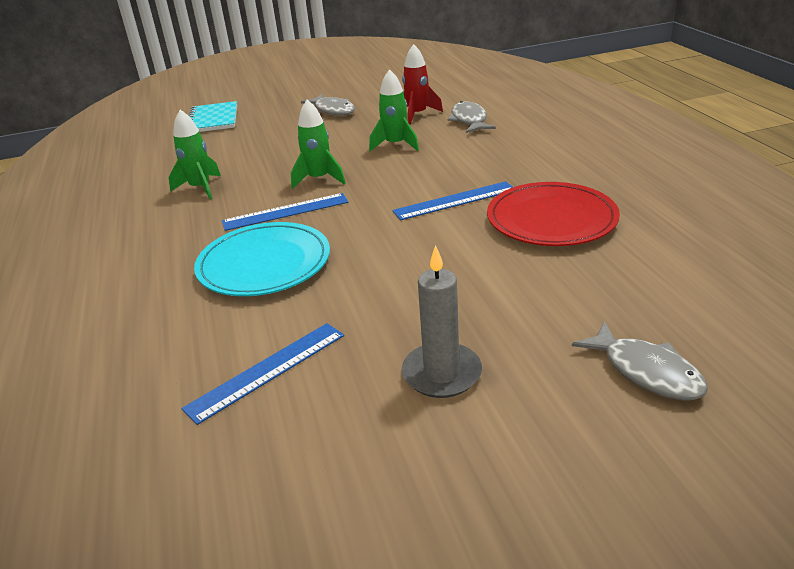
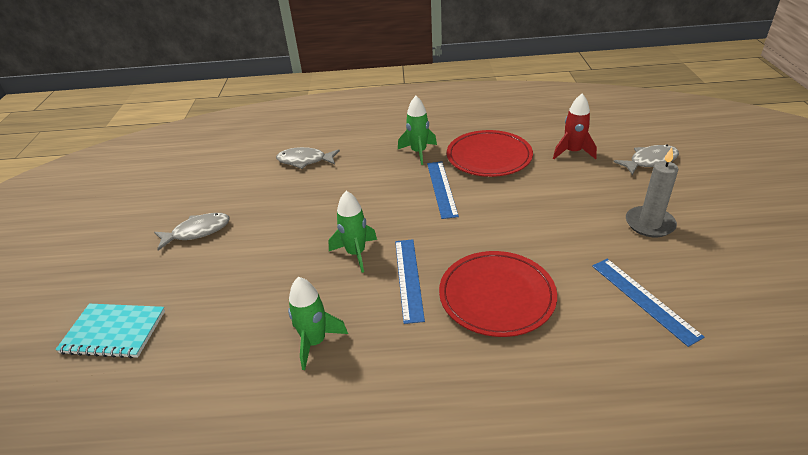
camera: 75 degrees left, 5 degrees up
turquoise plate [194,222,330,296] -> red plate [439,251,557,337]
green rocket [369,69,419,151] -> green rocket moved to [398,96,437,165]
red rocket [402,44,443,125] -> red rocket moved to [553,94,597,159]

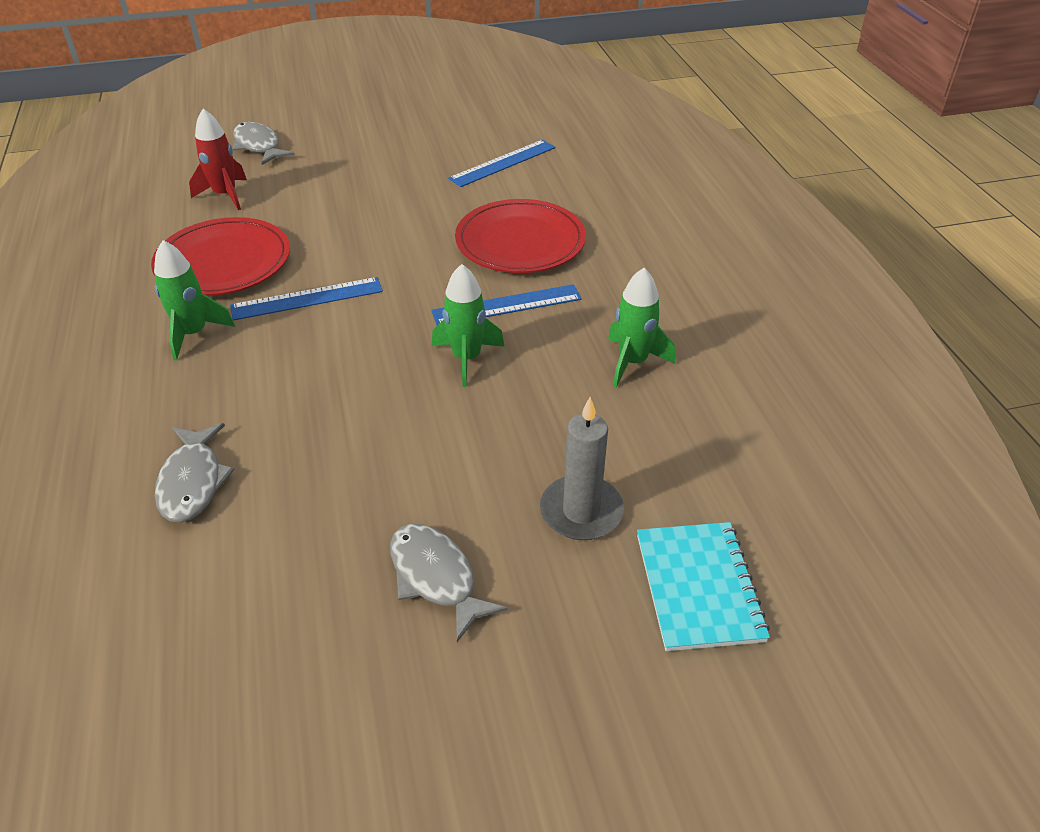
camera: 105 degrees left, 5 degrees up
grey candle [626,147,678,237] -> grey candle moved to [540,397,624,540]

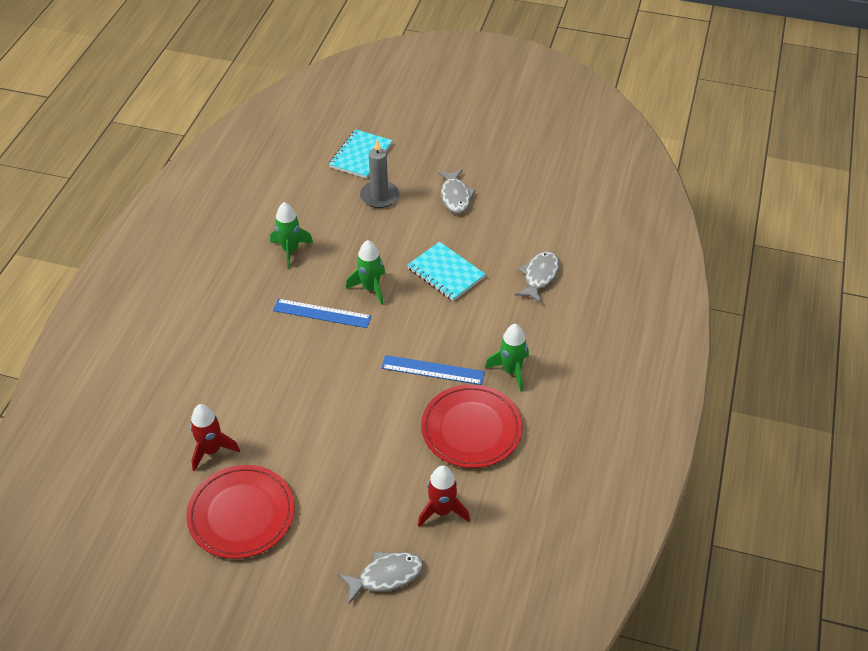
camera: 150 degrees left, 5 degrees up
grey fish [233,122,295,165] -> grey fish turned 105 degrees counterclockwise [338,552,423,604]
blue ruler [448,140,556,187] -> red rocket [190,404,240,471]
red plate [455,199,586,273] -> red plate moved to [186,465,295,559]
none -> turquoise notebook [407,242,486,301]

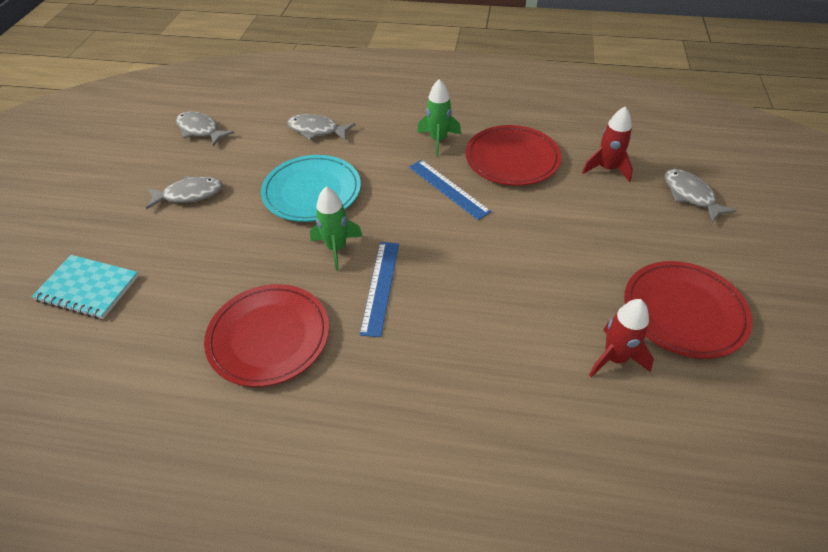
camera: 95 degrees left, 0 degrees up
green rocket [270,202,313,268] -> red plate [204,284,329,387]
grey candle [360,140,399,208] -> none
blue ruler [381,355,485,385] -> blue ruler turned 45 degrees counterclockwise [409,160,491,220]
turquoise notebook [407,242,486,301] -> turquoise plate [261,155,361,222]
none -> grey fish [176,111,234,146]

